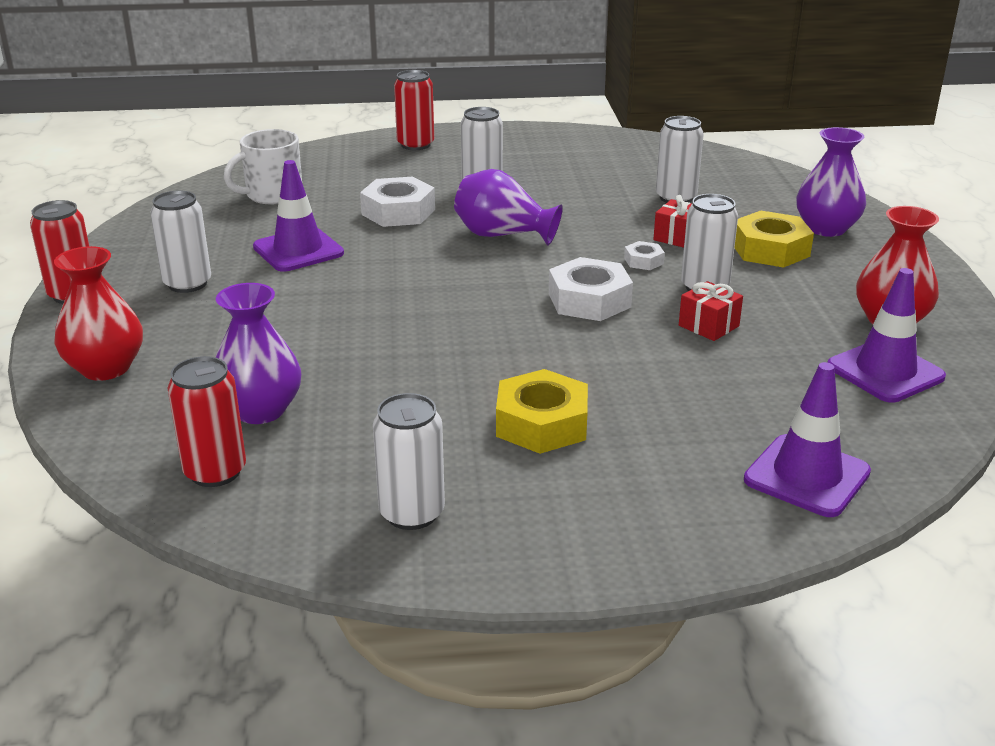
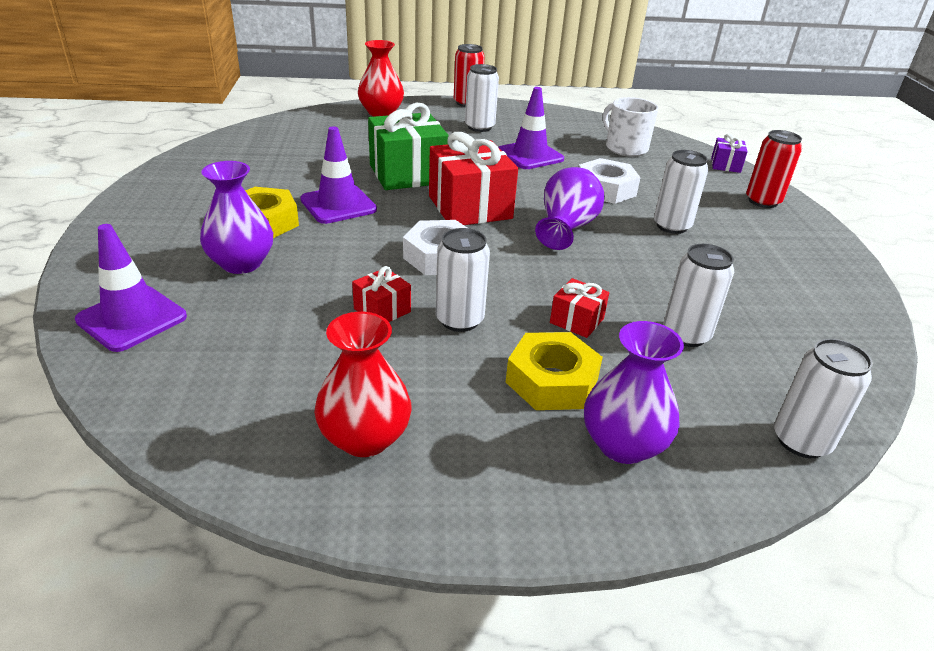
camera: 90 degrees right, 5 degrees up
red can [167,356,246,487] -> none
purple vase [215,283,301,424] -> purple vase moved to [200,161,273,274]
white can [373,393,445,530] -> white can moved to [774,339,873,458]
white nut [624,241,665,270] -> none
purple traffic cone [827,268,946,403] -> purple traffic cone moved to [300,126,377,224]
none -> green gift [368,103,449,190]
none -> red gift [429,132,518,225]
none -> purple gift [711,134,748,173]

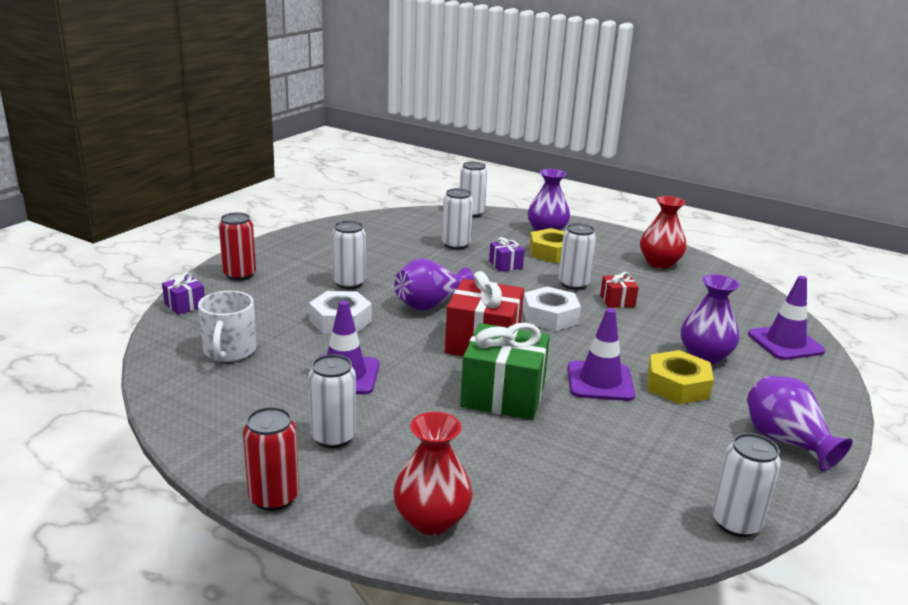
camera: 145 degrees left, 10 degrees down
red gift [550,278,609,338] -> purple gift [489,237,524,272]
none -> white can [712,433,781,537]
none -> purple vase [747,376,853,471]

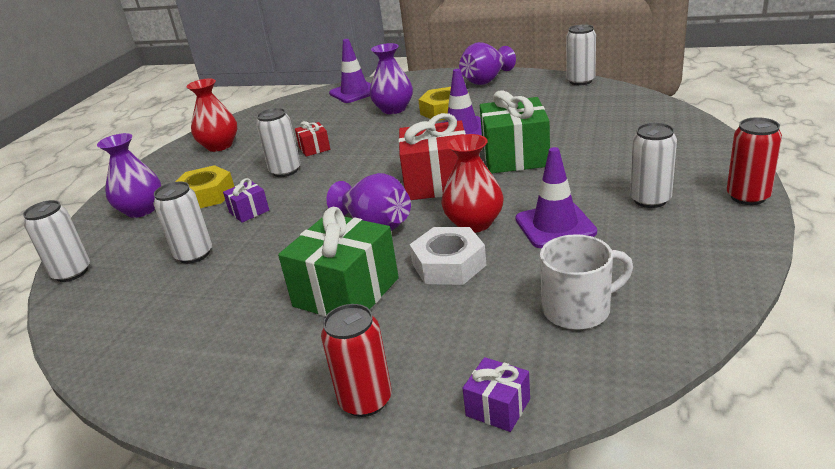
camera: 100 degrees left, 5 degrees up
white can [332,221,366,289] -> green gift [278,207,399,317]
red vase [393,412,473,535] -> red vase moved to [441,134,504,233]
white nut [523,287,581,331] -> none

